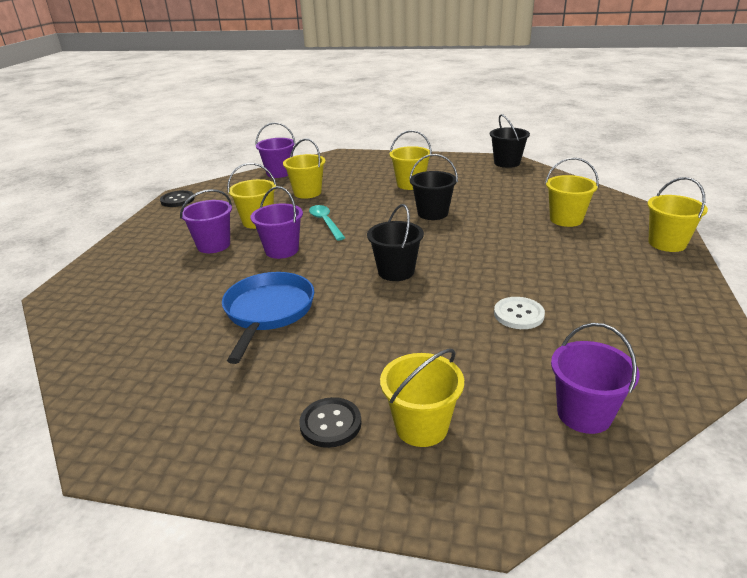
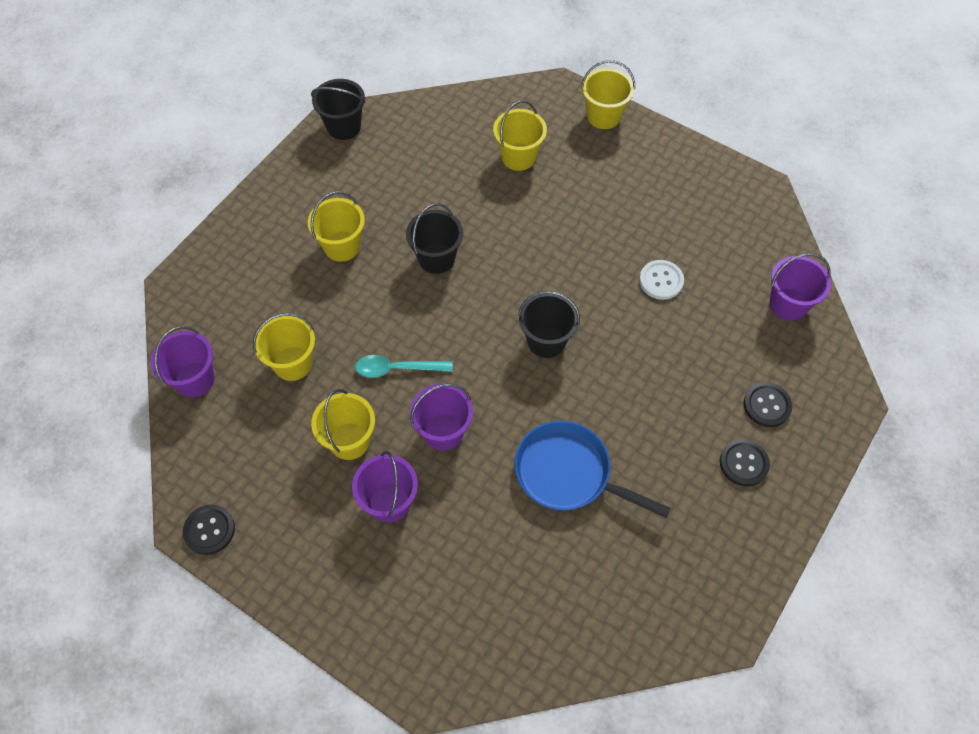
camera: 70 degrees left, 30 degrees up
yellow bucket [380,349,464,447] -> black button [744,382,792,427]

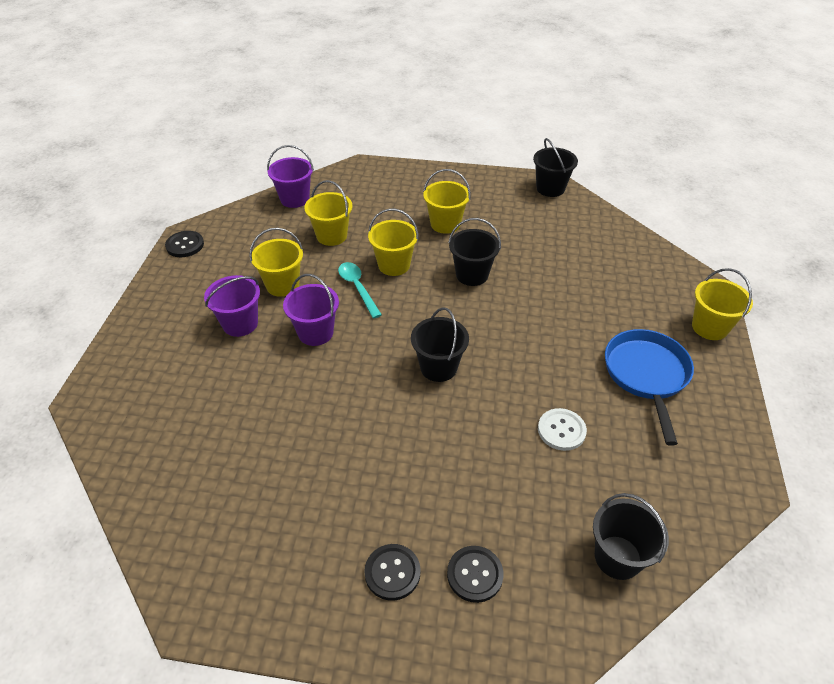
camera: 65 degrees right, 15 degrees down
yellow bucket [493,100,547,171] -> yellow bucket moved to [368,209,419,276]
blue pan [514,421,671,518] -> blue pan moved to [605,329,694,446]
purple bucket [770,253,831,321] -> black bucket [593,493,669,580]

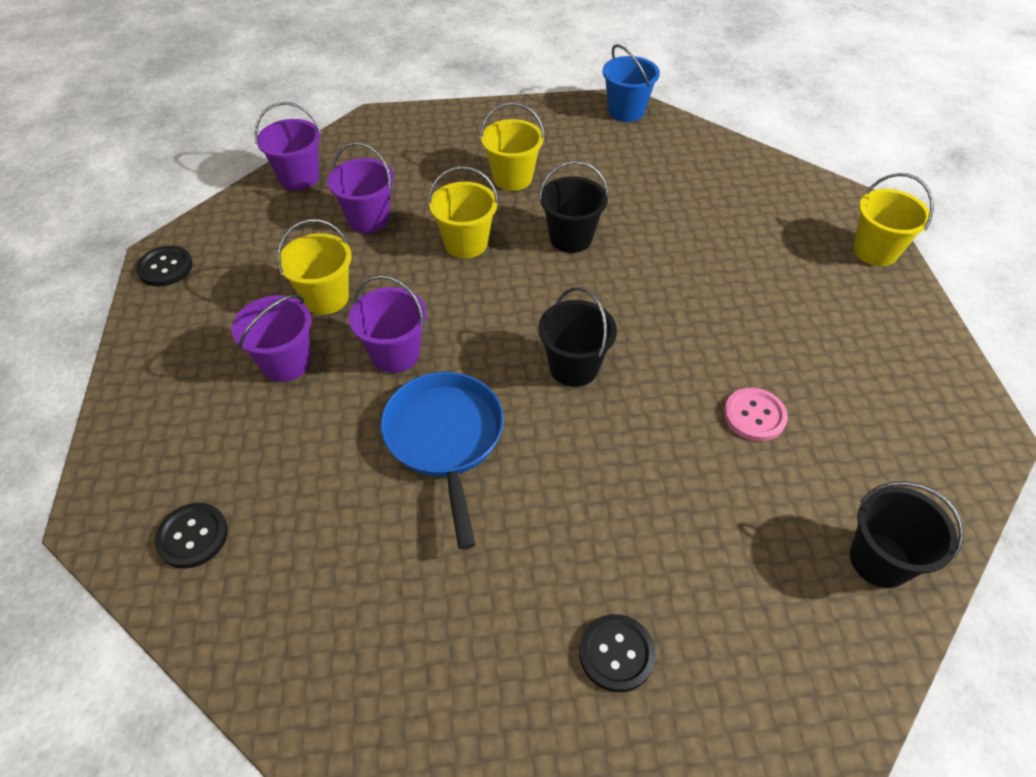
camera: 15 degrees left, 5 degrees up
yellow bucket [304,180,353,246] -> purple bucket [328,142,394,233]
turquoise spoon [338,262,382,319] -> none
black button [447,546,504,603] -> black button moved to [155,503,228,568]
black bucket [533,138,578,197] -> blue bucket [603,44,660,122]
white button [538,408,587,451] -> pink button [724,388,788,441]
blue pan [605,329,694,446] -> blue pan moved to [381,372,504,550]

